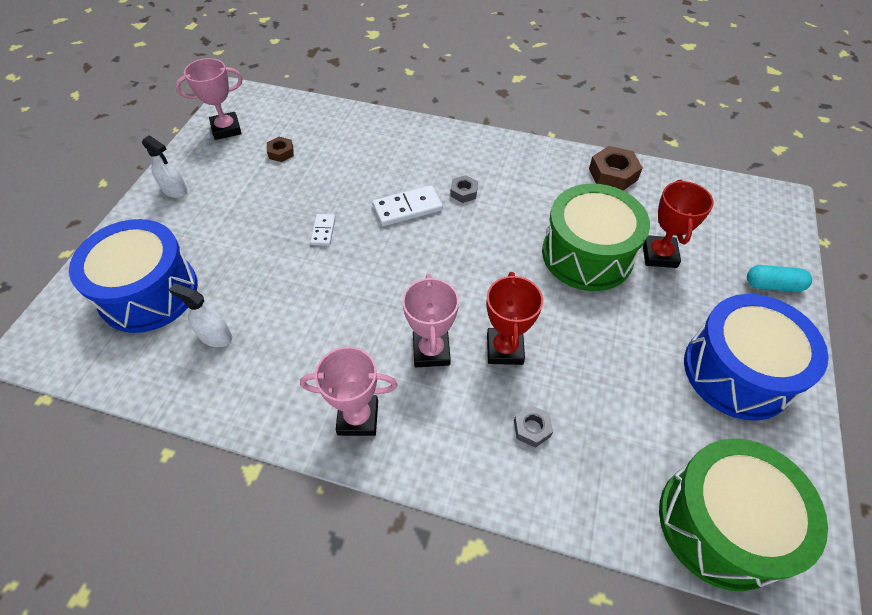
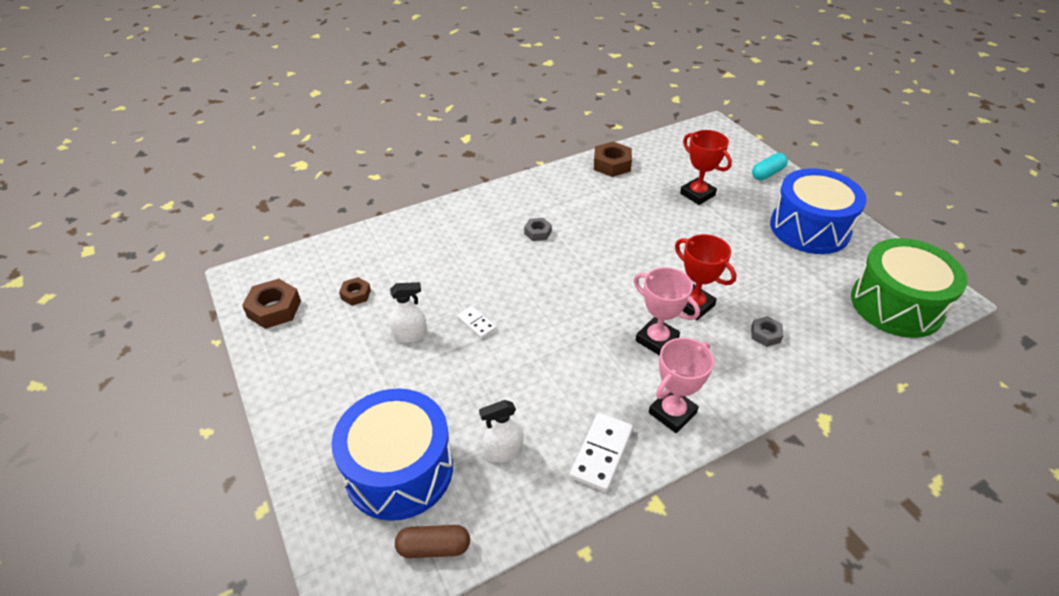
camera: 45 degrees left, 10 degrees down
white spray bottle [142,135,187,198] -> white spray bottle moved to [389,282,427,343]
pink trophy [176,58,243,140] -> brown nut [242,279,301,329]
white domino [373,185,443,226] -> white domino moved to [569,413,633,492]
green drum [542,184,650,291] -> none
none -> brown capsule [395,525,470,558]

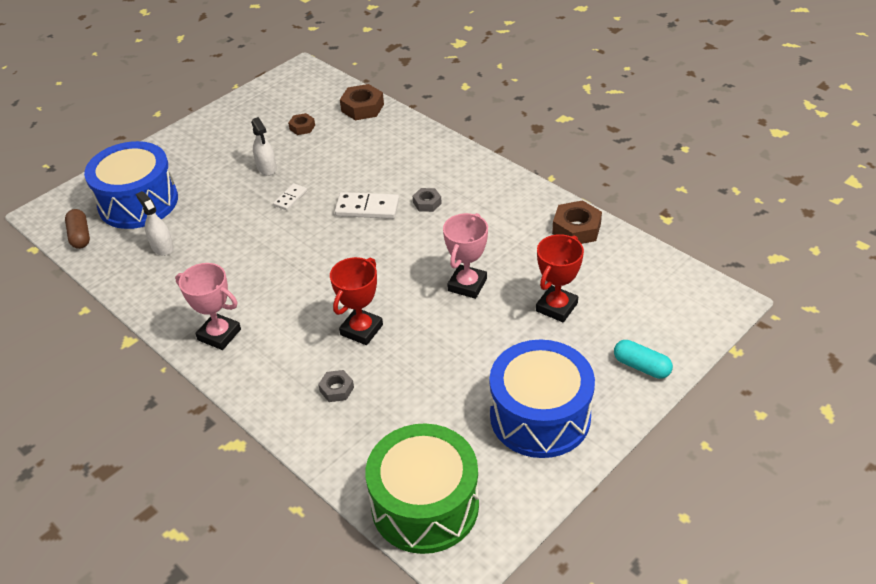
camera: 75 degrees right, 0 degrees up
brown nut [242,279,301,329] -> brown nut moved to [340,84,384,120]
white domino [569,413,633,492] -> white domino moved to [335,192,399,219]
pink trophy [634,267,700,356] -> pink trophy moved to [443,213,488,299]

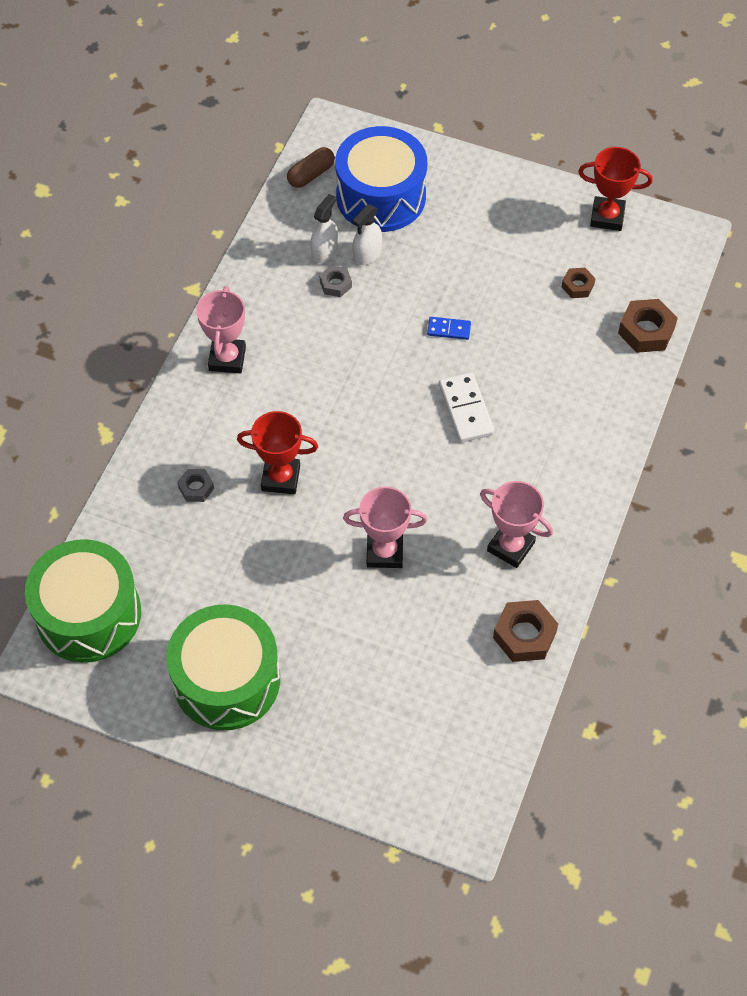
camera: 65 degrees right, 15 degrees up
white spray bottle [251,117,277,176] -> white spray bottle moved to [352,205,382,265]
white domino [273,183,307,211] -> blue domino [427,317,471,340]
grey nut [413,188,442,212] -> grey nut moved to [319,265,352,297]
blue drum [490,340,595,458] -> green drum [166,604,280,730]
red trophy [536,234,584,322] -> red trophy moved to [578,147,652,231]
turquoise capsule [614,340,673,379] -> none
none -> pink trophy [480,481,553,568]

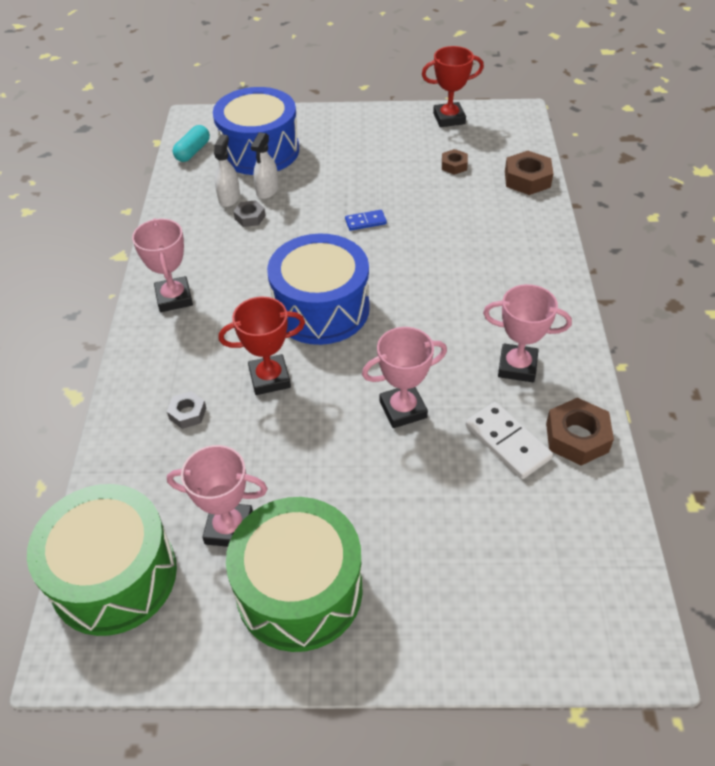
camera: 20 degrees left, 10 degrees down
brown capsule [287,147,335,188] -> turquoise capsule [173,125,210,162]
white domino [439,372,494,442] -> white domino moved to [465,402,553,479]
none -> pink trophy [167,445,268,547]
none -> blue drum [267,233,370,345]

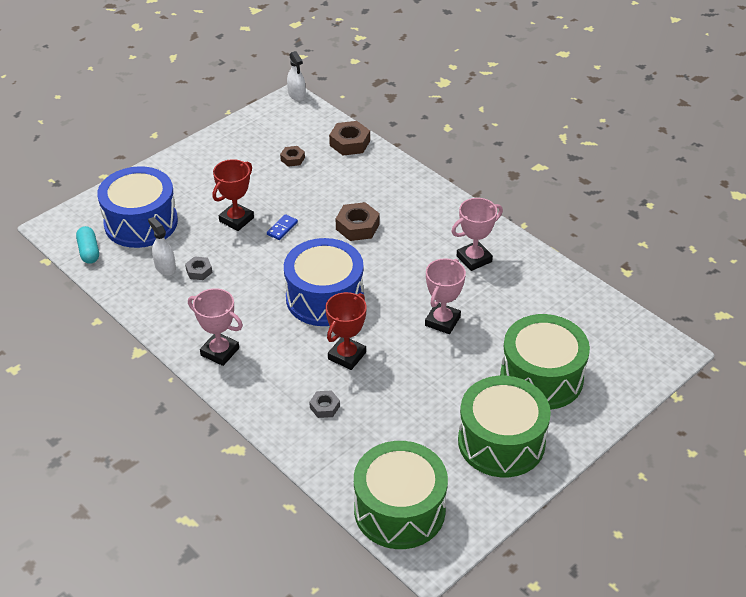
camera: 45 degrees left, 5 degrees down
pink trophy [167,445,268,547] -> none
white spray bottle [251,132,279,199] -> white spray bottle moved to [287,51,305,101]
red trophy [422,46,484,127] -> red trophy moved to [212,159,254,231]
white domino [465,402,553,479] -> none
brown nut [546,398,614,465] -> brown nut moved to [336,202,380,241]
none -> green drum [500,314,590,410]

